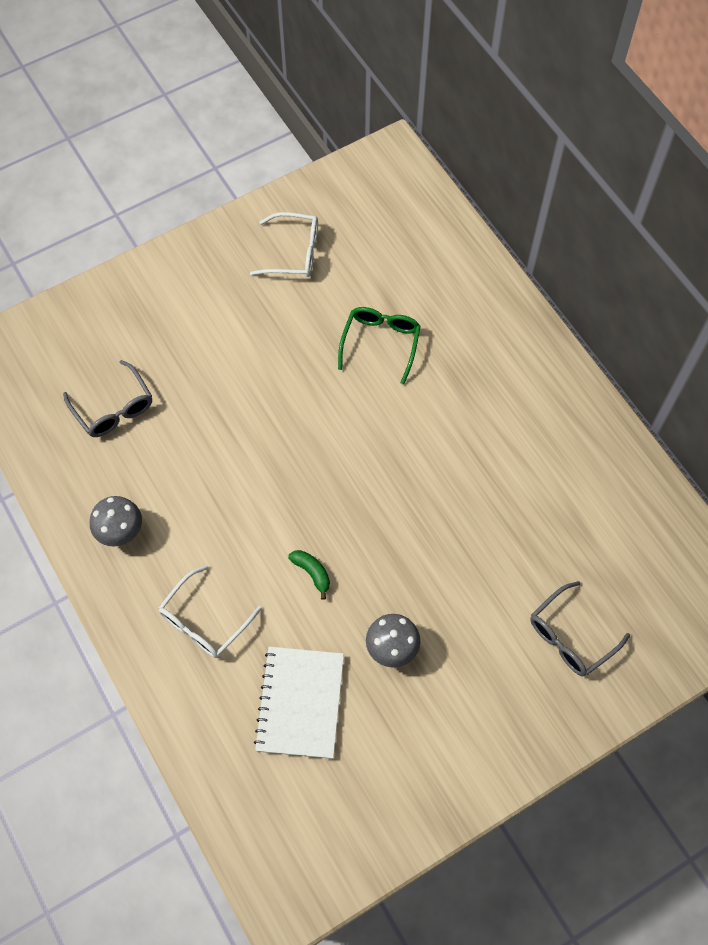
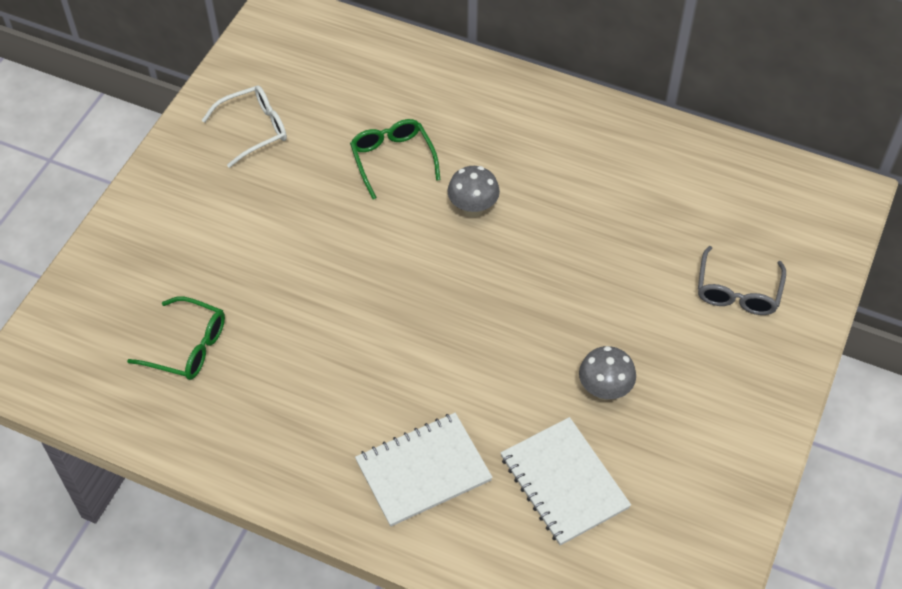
camera: 35 degrees left, 10 degrees down
grey glasses [63,360,152,437] -> green glasses [127,297,225,380]
grey mushroom [90,496,142,547] -> grey mushroom moved to [447,166,500,217]
white glasses [158,565,262,658] -> white notebook [355,413,493,527]
green banana [288,550,330,600] -> none

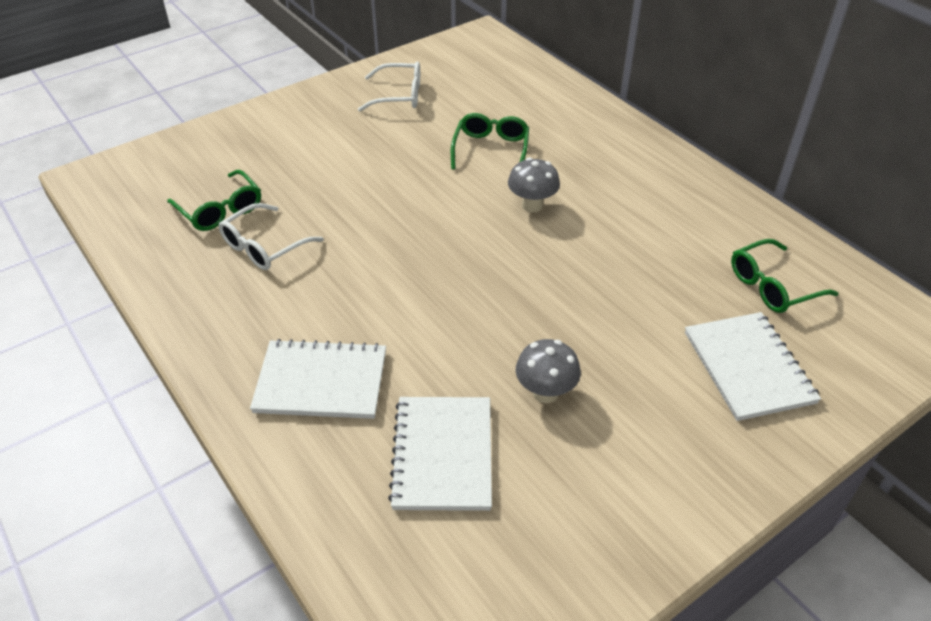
camera: 30 degrees right, 10 degrees down
grey glasses [698,246,786,315] -> white notebook [685,312,821,421]
none -> white glasses [219,203,324,270]
none -> green glasses [731,239,838,313]

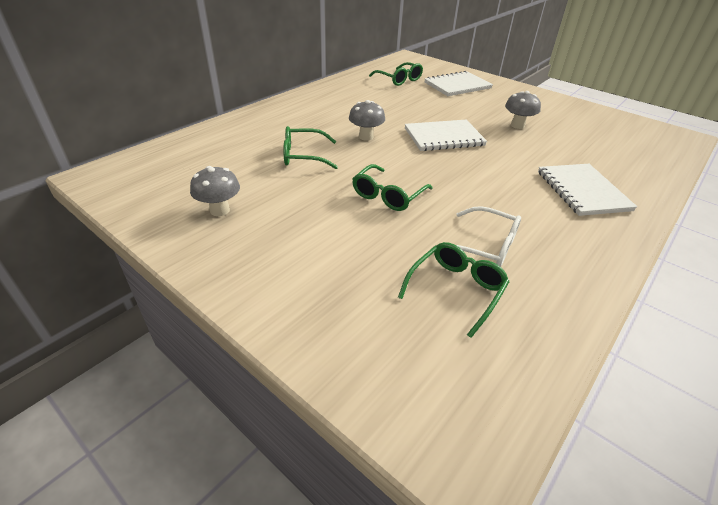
camera: 105 degrees left, 5 degrees down
white glasses [358,61,420,112] -> grey mushroom [190,166,240,216]
white notebook [388,397,492,511] -> white notebook moved to [405,120,487,151]
none -> green glasses [352,164,433,211]

